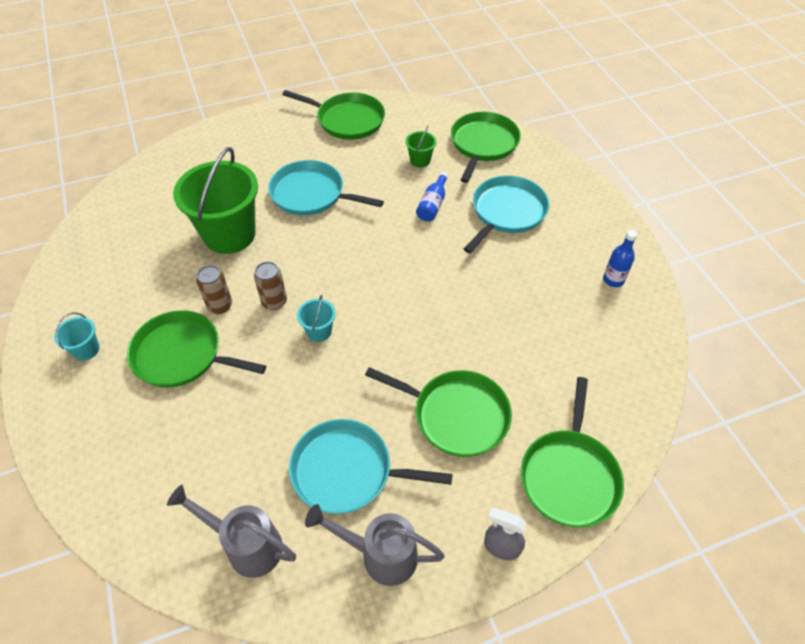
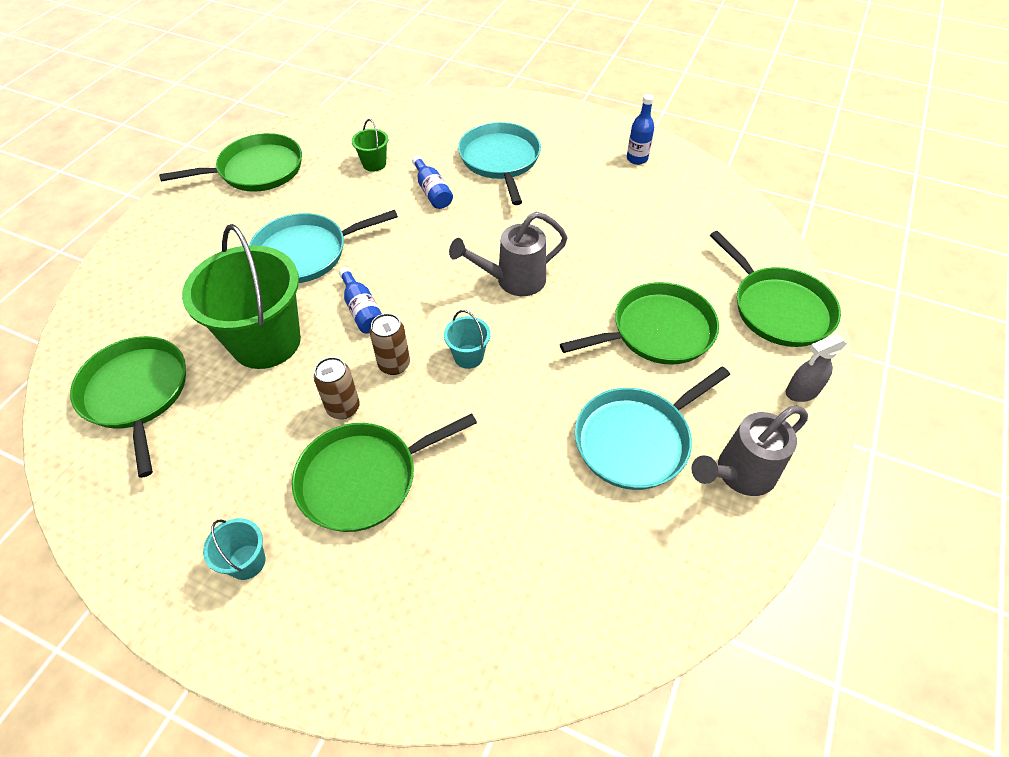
camera: 45 degrees left, 0 degrees up
grey watering can [167,485,296,578] -> grey watering can moved to [449,212,568,296]
green pan [451,112,521,183] -> green pan moved to [70,336,186,478]
none -> blue bottle [339,267,382,334]

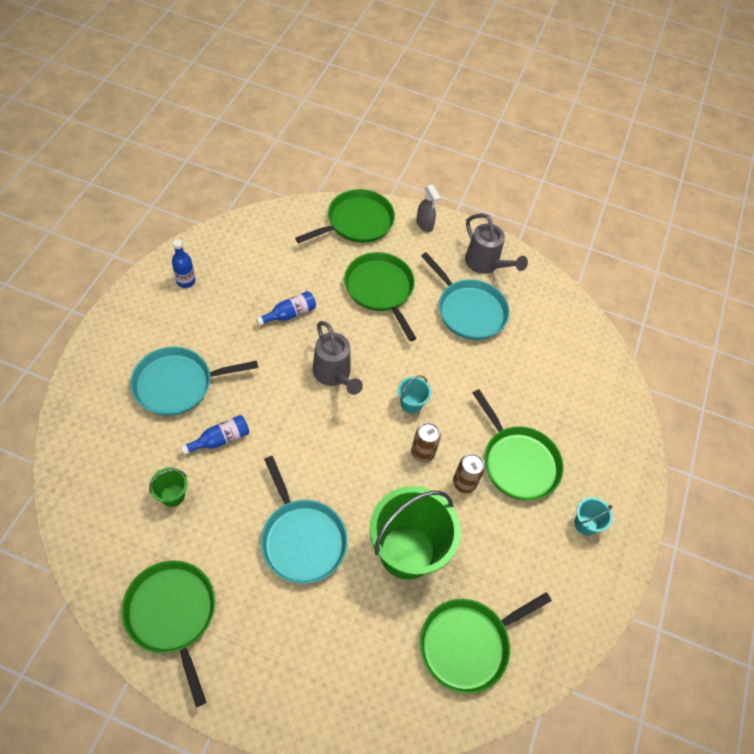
camera: 100 degrees left, 5 degrees up
blue bottle [339,267,382,334] -> blue bottle moved to [256,291,316,326]

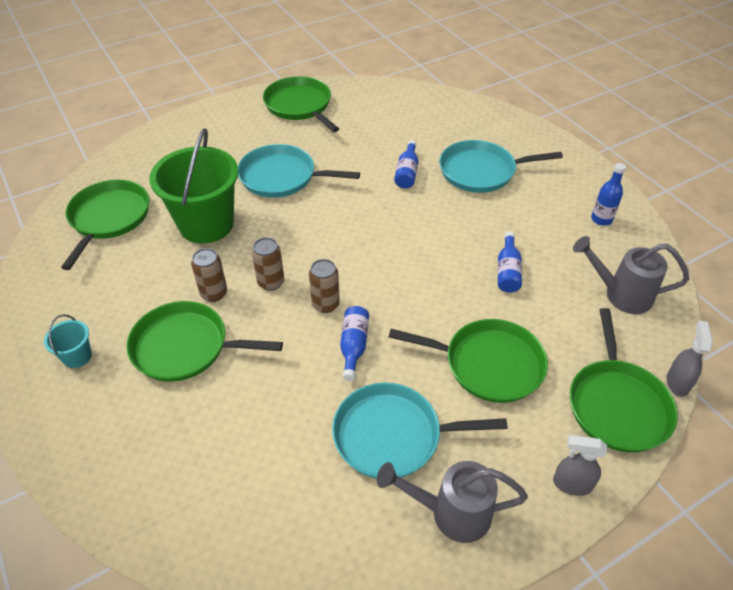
camera: 135 degrees right, 10 degrees down
green pan [121,561,215,707] -> green pan turned 135 degrees counterclockwise [263,76,339,132]
turquoise pan [130,347,258,416] -> turquoise pan turned 120 degrees counterclockwise [439,140,563,193]
green bucket [149,467,188,507] -> none
grey watering can [313,321,363,395] -> grey watering can moved to [573,236,690,314]
turquoise bucket [398,376,431,414] -> brown can [309,259,340,313]
none -> blue bottle [340,306,369,381]
none -> grey spray bottle [667,321,713,397]

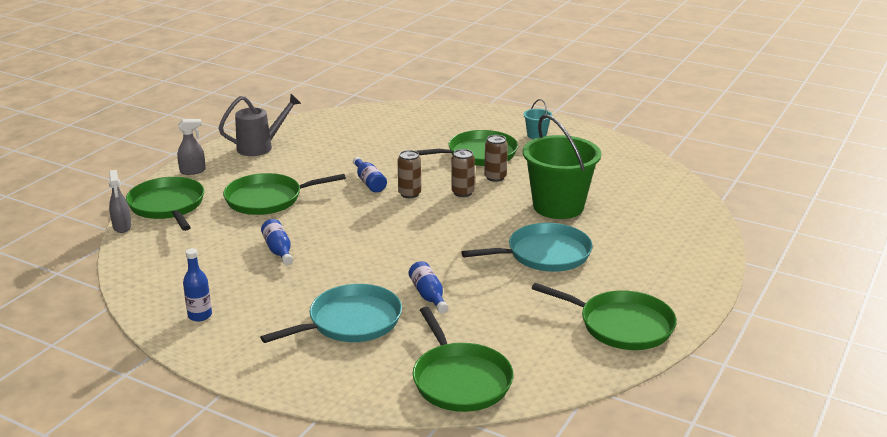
camera: 150 degrees right, 20 degrees down
green pan [61,180,149,270] -> green pan moved to [413,307,514,412]
turquoise pan [332,382,508,479] -> none
grey watering can [573,236,690,314] -> none

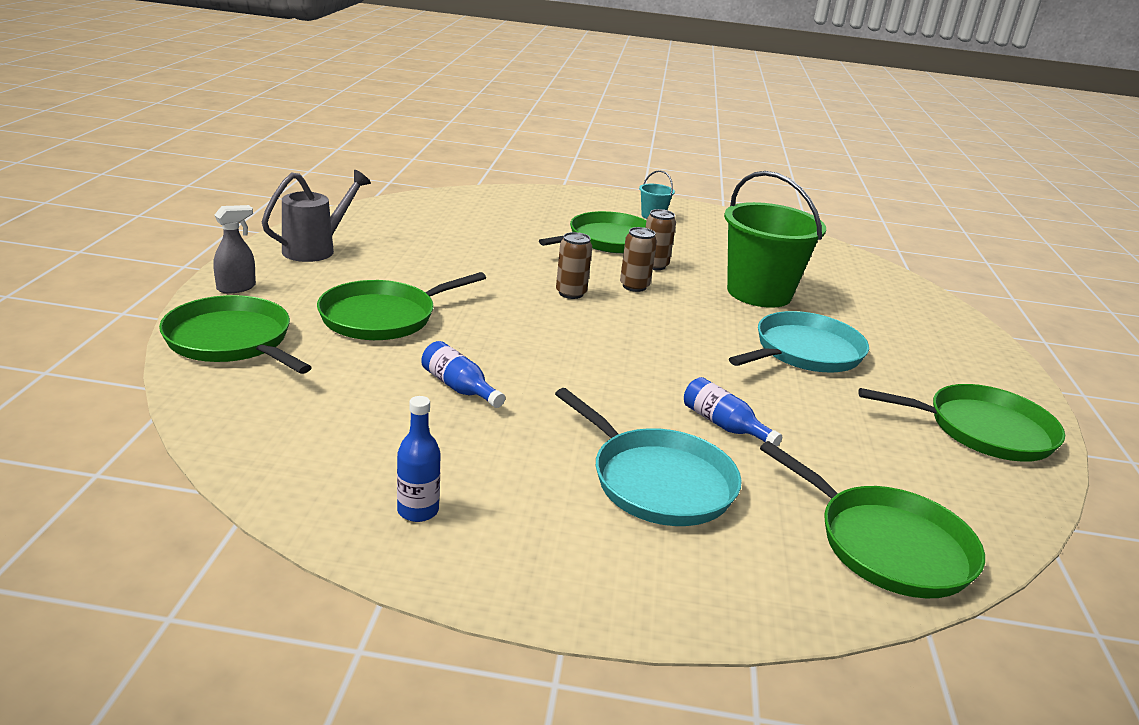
camera: 25 degrees left, 0 degrees up
grey spray bottle [109,170,131,233] -> none
turquoise pan [260,284,402,343] -> turquoise pan turned 105 degrees clockwise [555,388,742,526]
blue bottle [353,157,387,193] -> none

